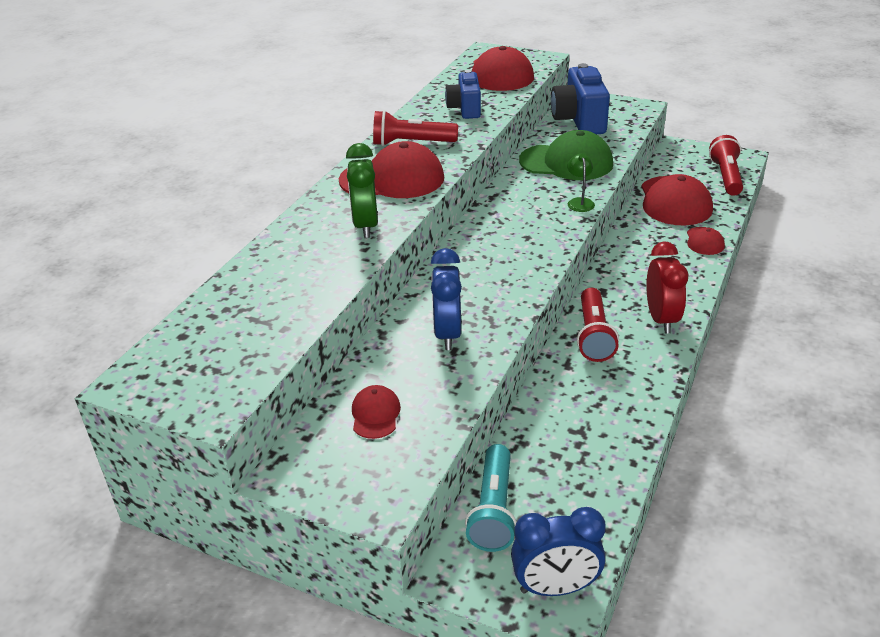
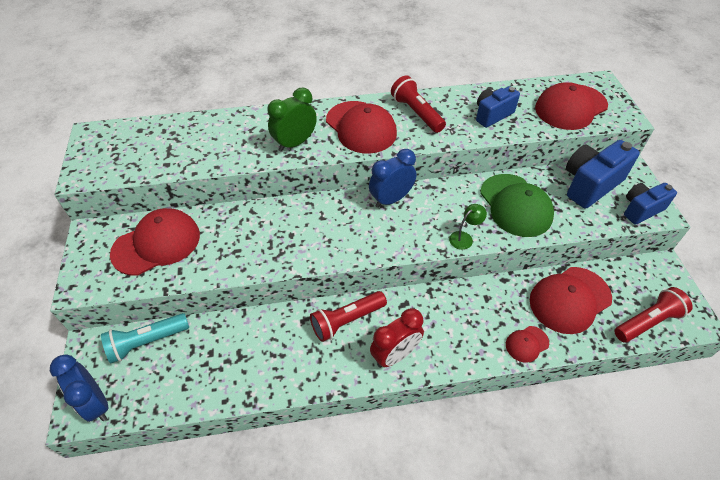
camera: 55 degrees right, 15 degrees up
red cap [352,385,401,439] -> red cap [110,208,200,276], size x2.02
blue clock [431,248,462,350] -> blue clock moved to [369,149,416,208]
none -> blue camera [624,183,677,225]

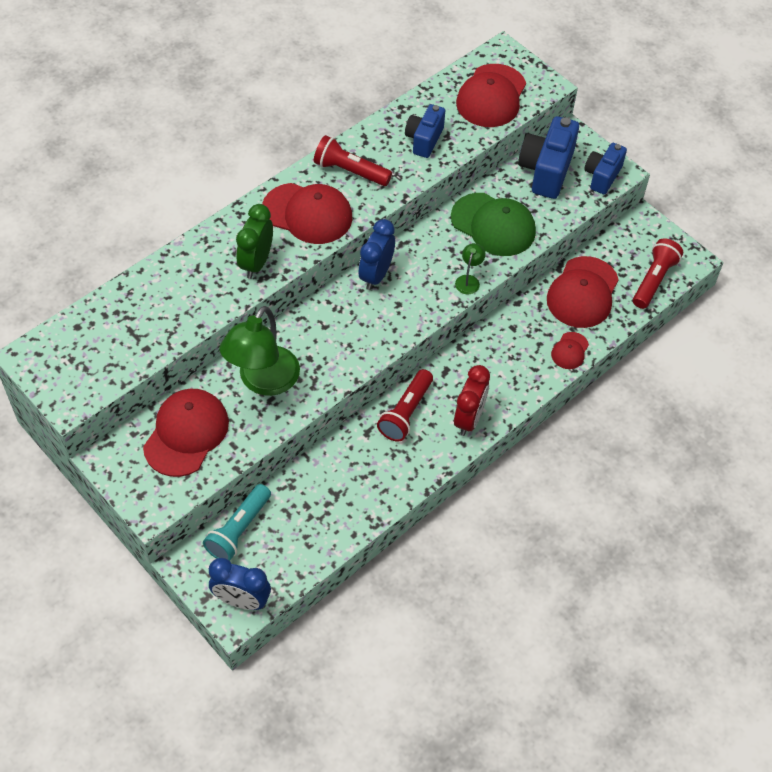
camera: 35 degrees left, 5 degrees up
none -> green lamp [219,306,300,396]

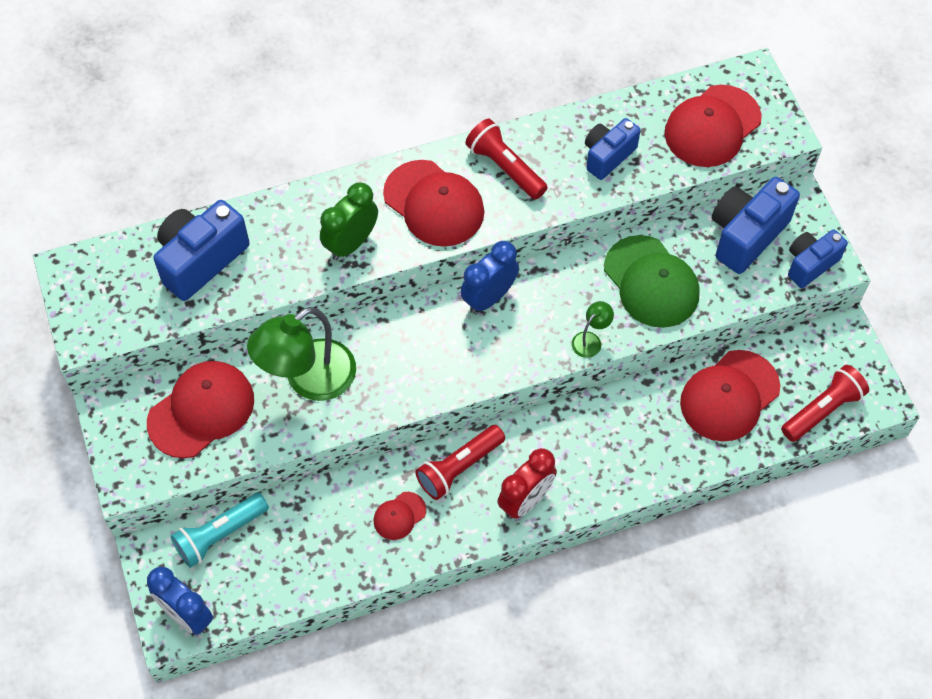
camera: 25 degrees right, 5 degrees up
red cap [551,332,589,369] -> red cap moved to [374,492,426,540]
none -> blue camera [154,200,250,301]

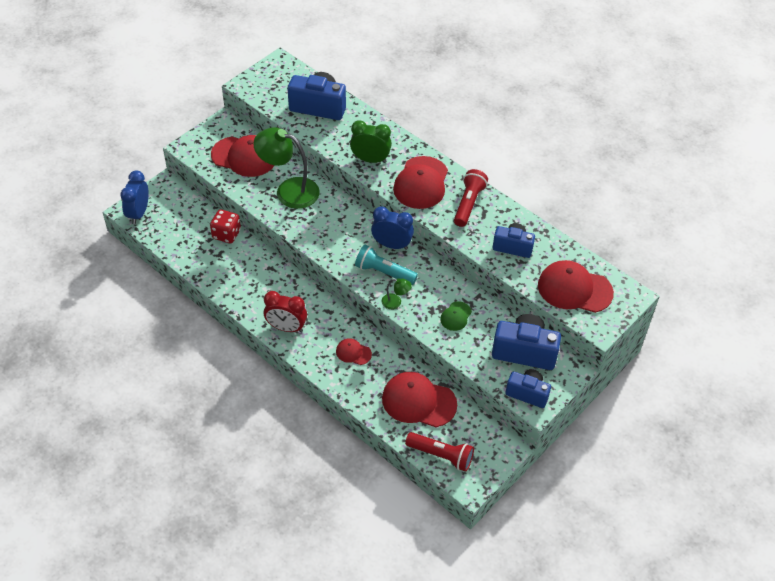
camera: 60 degrees right, 10 degrees down
turquoise flashlight [171,493,269,568] -> turquoise flashlight moved to [355,245,418,285]
red cap [374,492,426,540] -> red cap moved to [336,338,372,365]
red flashlight [415,425,505,500] -> none
green cap [604,235,699,328] -> green cap [440,301,472,331], size x0.50
none -> red dice [210,209,241,243]

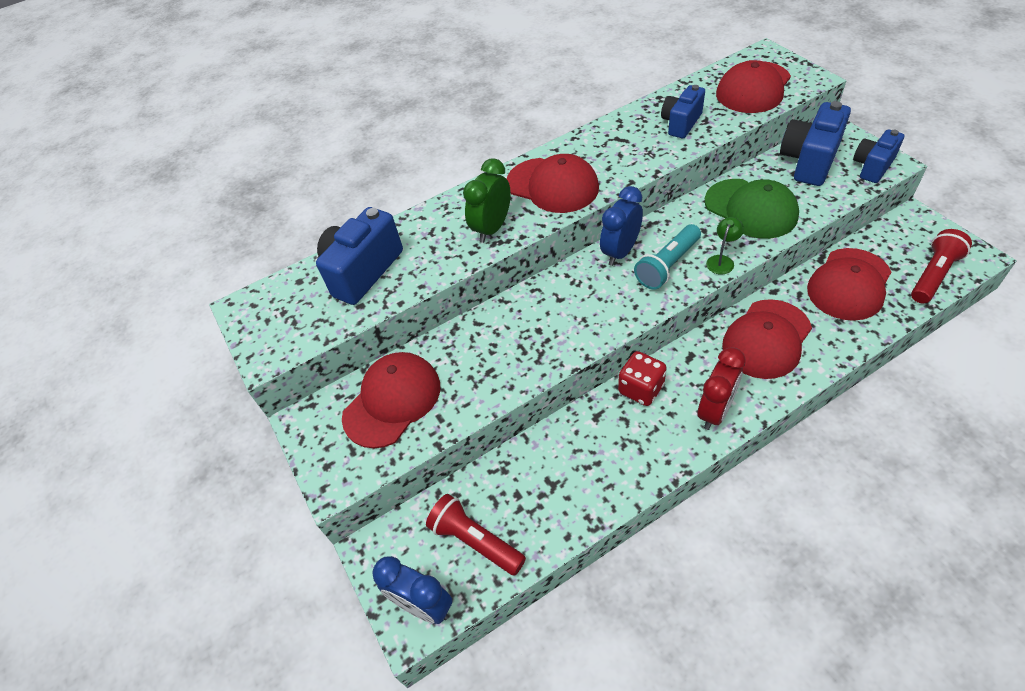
camera: 65 degrees left, 0 degrees up
red dice [210,209,241,243] -> red dice moved to [618,351,667,406]
green lamp [253,127,320,209] -> none
red cap [336,338,372,365] -> red cap [722,299,812,379], size x2.02
green cap [440,301,472,331] -> green cap [705,179,799,239], size x2.02
red flashlight [454,169,488,227] -> red flashlight moved to [426,494,526,576]

